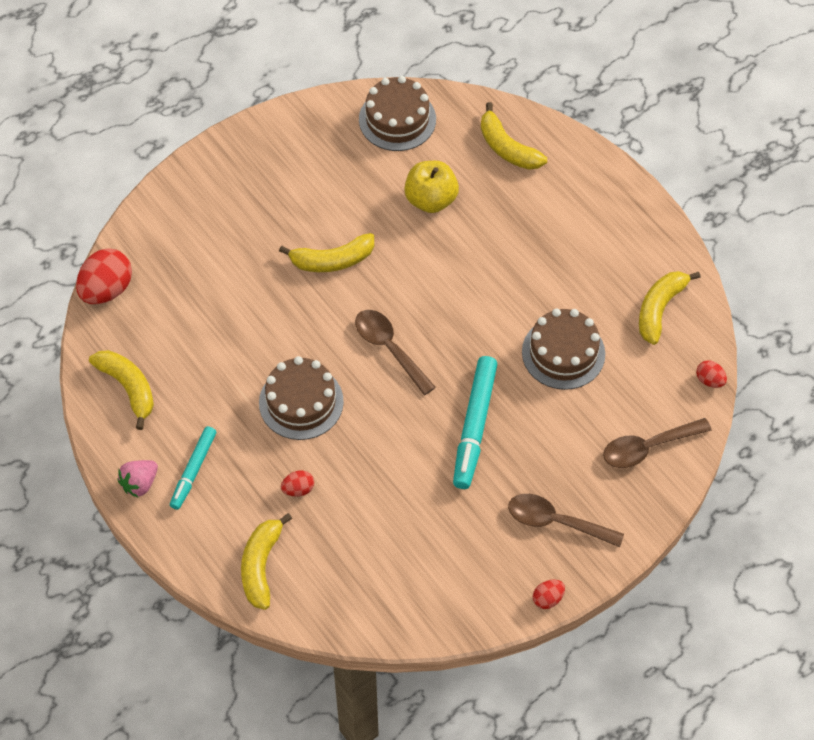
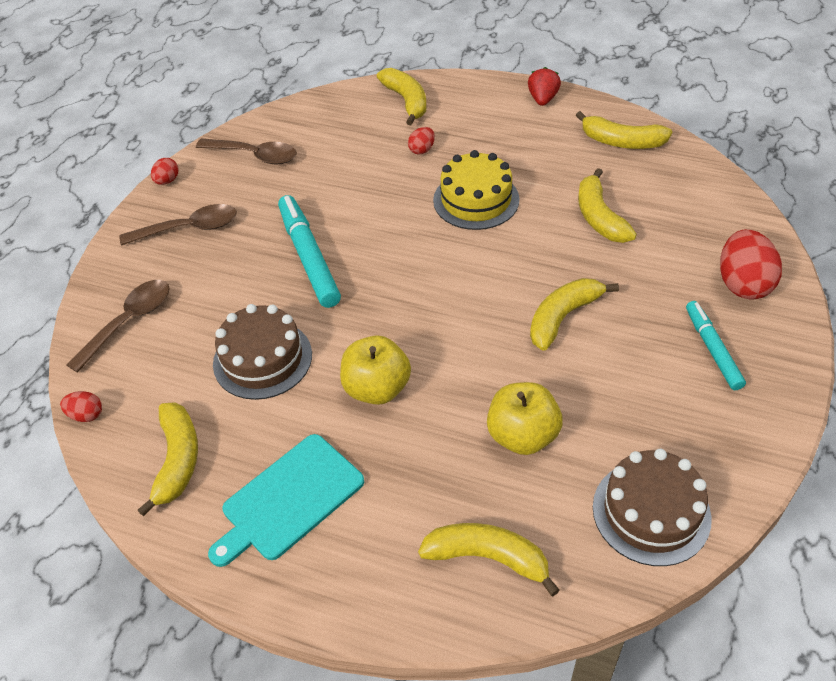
camera: 150 degrees right, 10 degrees down
red egg [76,248,132,304] -> red egg moved to [720,229,782,300]
pink strawberry [117,460,158,497] -> red strawberry [528,67,561,106]
turquoise marker [170,426,216,510] -> turquoise marker moved to [686,301,746,390]
brown cake [259,356,344,440] -> yellow cake [433,150,519,230]
brown spoon [355,310,436,395] -> brown spoon moved to [196,139,297,164]
none -> turquoise cutting board [208,434,364,567]
none -> yellow apple [340,336,411,405]
none -> yellow banana [578,168,637,243]

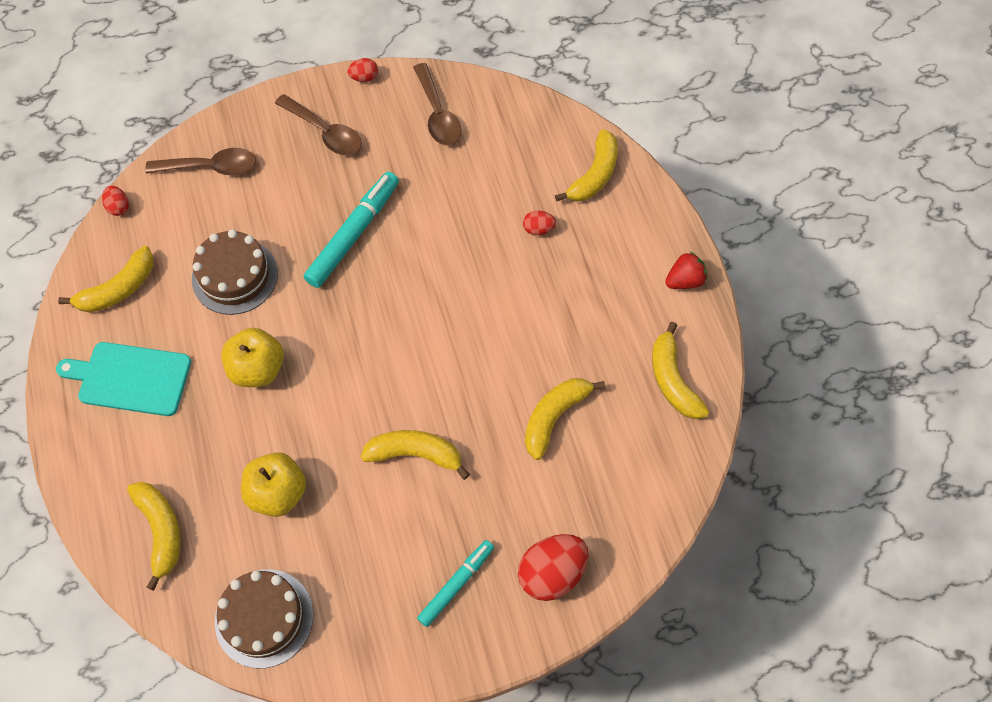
camera: 50 degrees right, 15 degrees up
yellow cake [433,150,519,230] -> none

